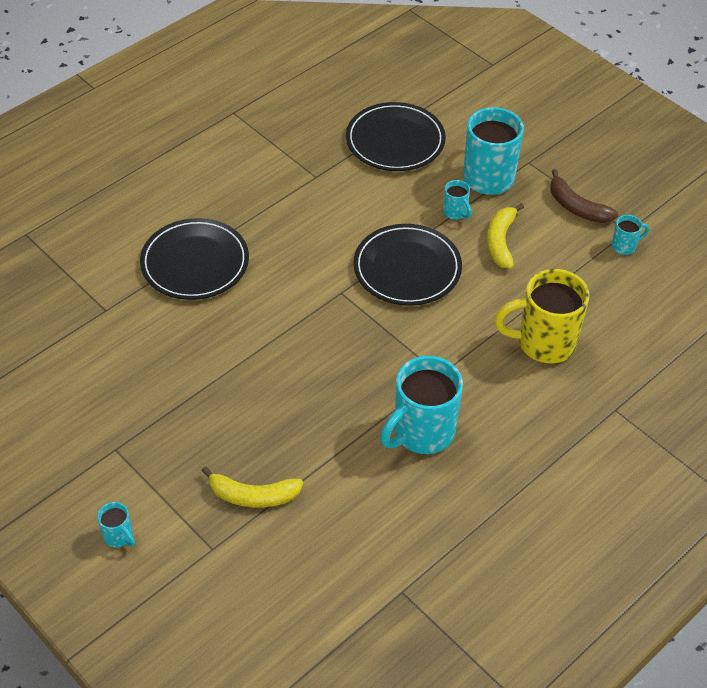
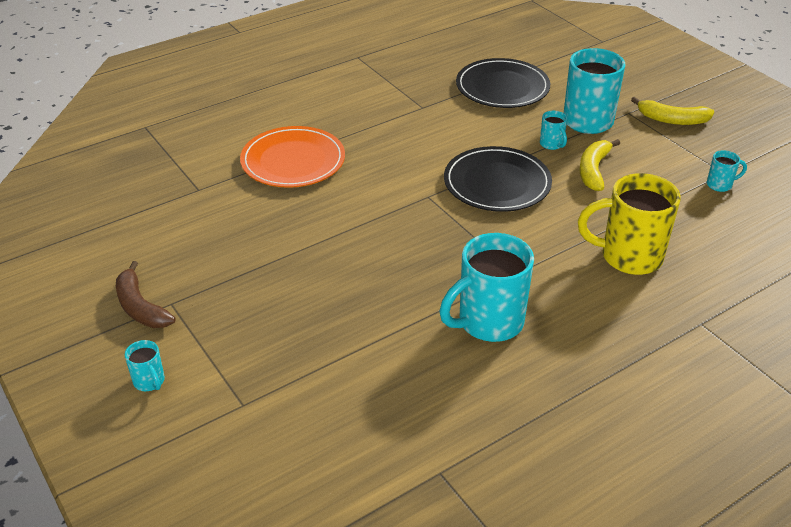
camera: 10 degrees right, 10 degrees down
black plate [140,218,249,300] -> orange plate [240,126,345,188]
yellow banana [201,466,303,508] -> yellow banana moved to [631,97,715,125]
brown banana [550,169,618,223] -> brown banana moved to [116,261,176,328]

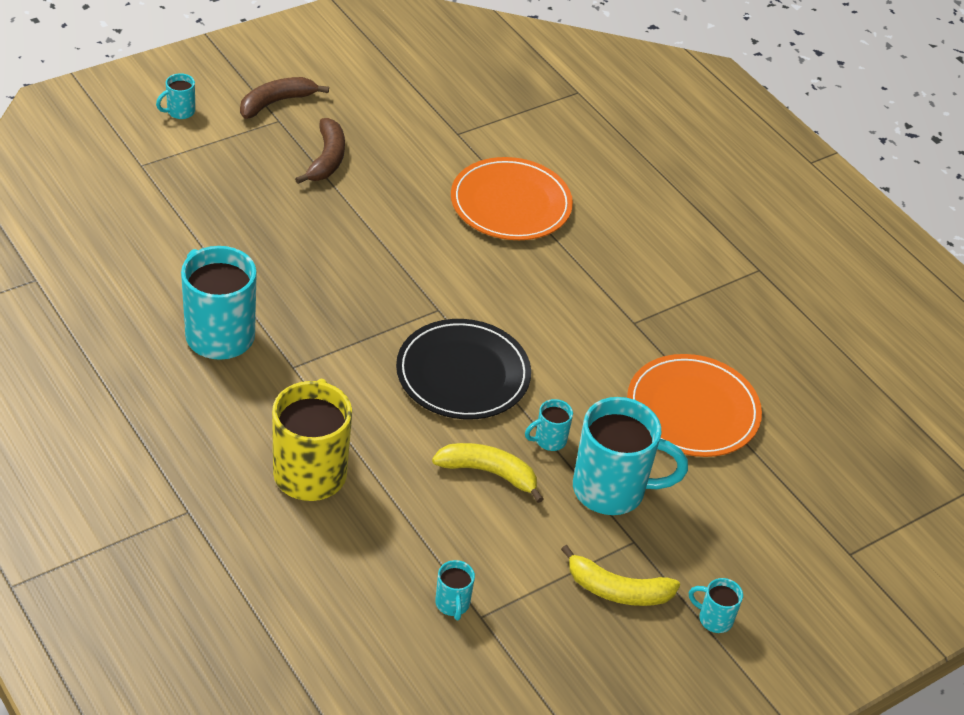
camera: 85 degrees right, 5 degrees up
black plate [456,58,550,108] -> orange plate [627,354,762,457]
yellow banana [631,97,715,125] -> yellow banana turned 90 degrees counterclockwise [561,545,680,606]
none -> brown banana [295,118,345,184]
none -> turquoise mug [689,578,743,633]

